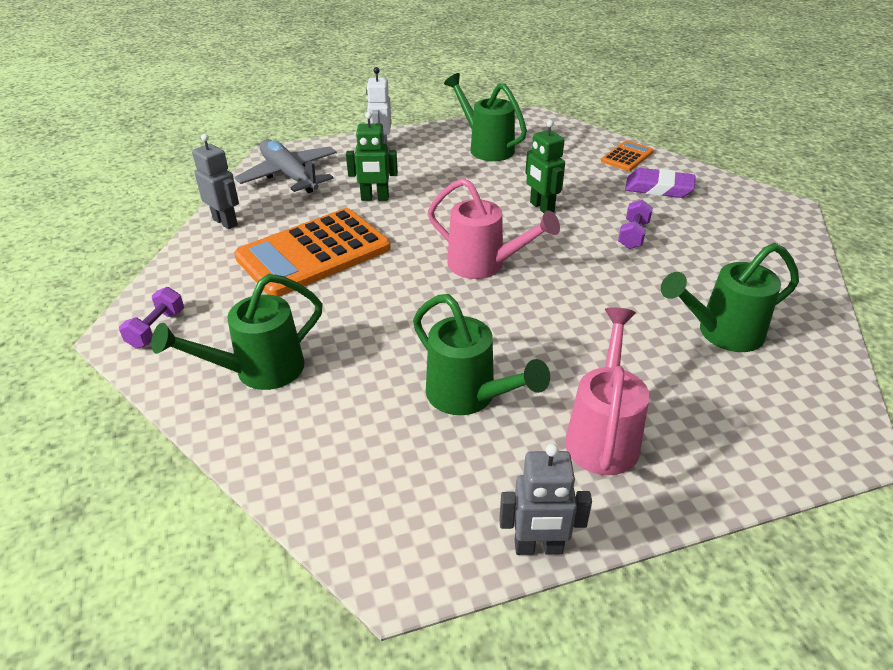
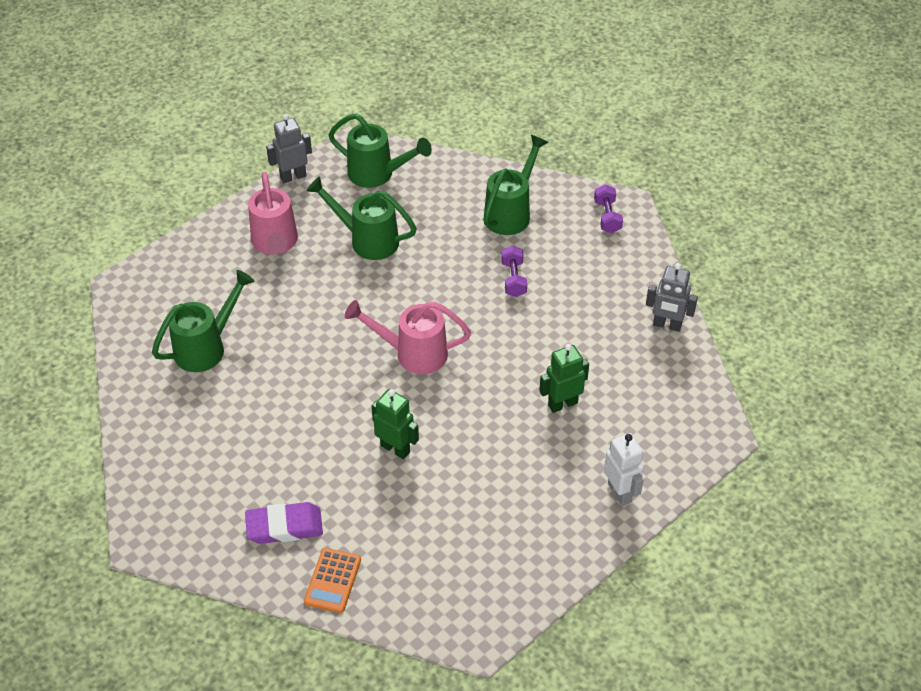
camera: 155 degrees right, 10 degrees up
orange calculator [234,208,391,297] -> none
grey plane [235,139,337,193] -> none
green watering can [444,73,527,161] -> green watering can moved to [328,113,432,188]
purple dumbbell [618,200,653,249] -> purple dumbbell moved to [501,246,527,297]

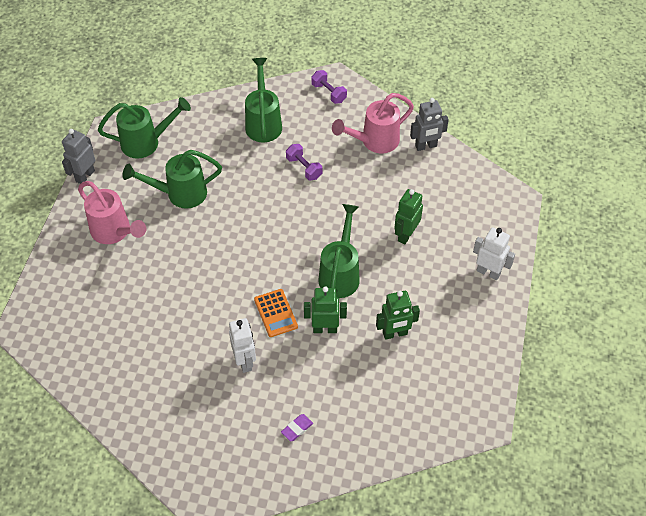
camera: 35 degrees left, 5 degrees up
green watering can [152,270,255,372] -> green watering can moved to [318,204,360,298]
purple eraser [245,502,323,544] -> purple eraser [281,414,313,441], size x0.52
orange calculator [304,548,361,613] -> orange calculator moved to [254,289,298,337]
pink watering can [345,300,471,374] -> pink watering can moved to [332,93,414,153]
none -> white robot [229,318,256,373]
none -> green robot [376,291,420,340]

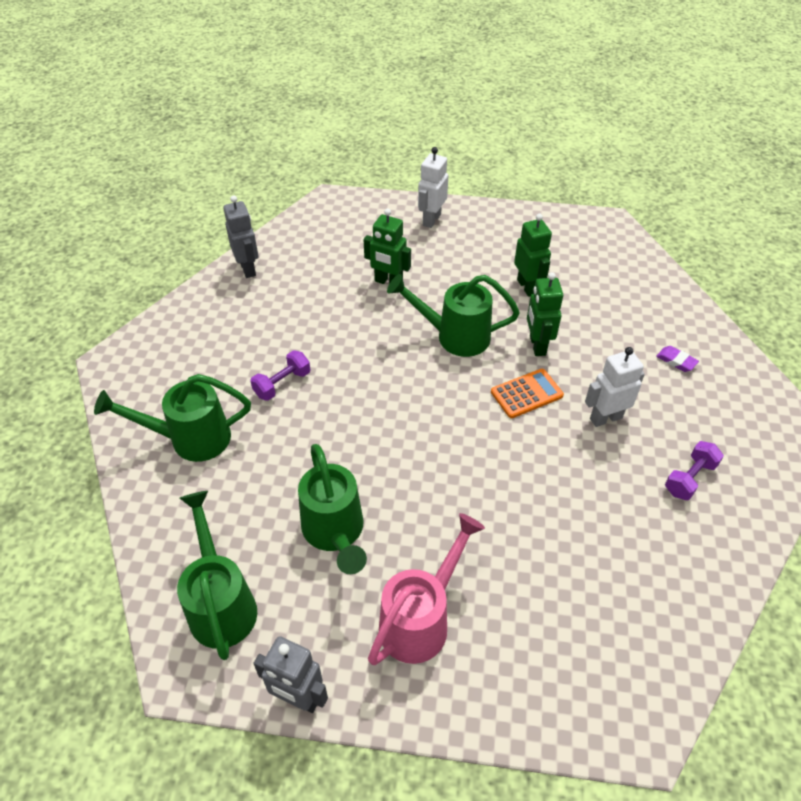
camera: 95 degrees left, 5 degrees down
purple dumbbell [311,70,347,104] -> purple dumbbell moved to [665,441,724,500]
pink watering can [332,93,414,153] -> none

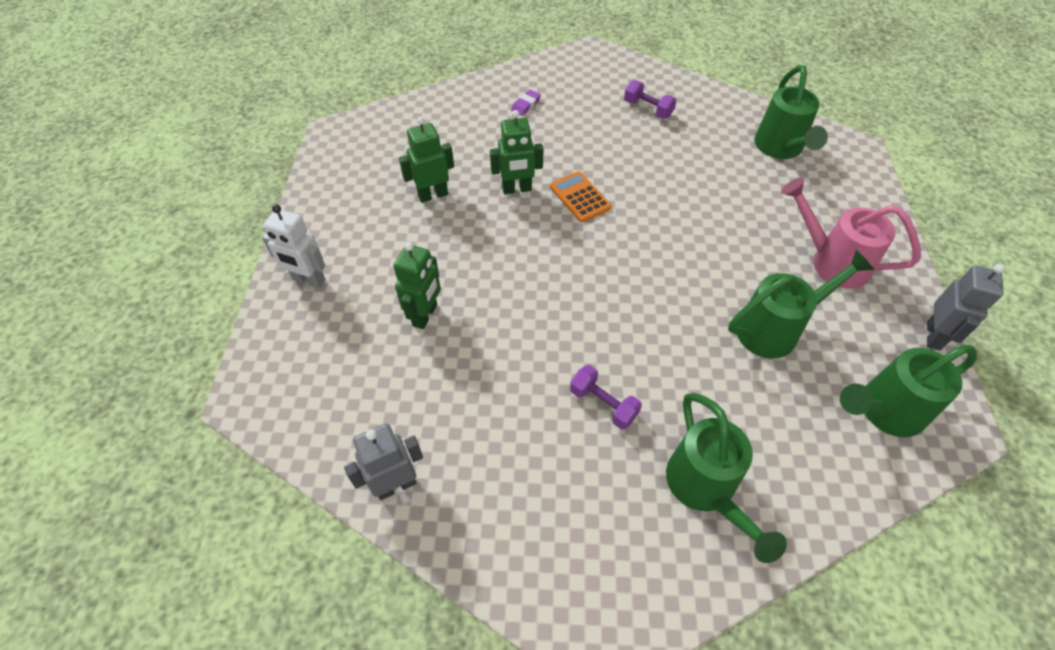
camera: 95 degrees left, 5 degrees up
green watering can [387,274,520,357] -> green watering can moved to [754,65,828,159]
white robot [585,347,645,427] -> none

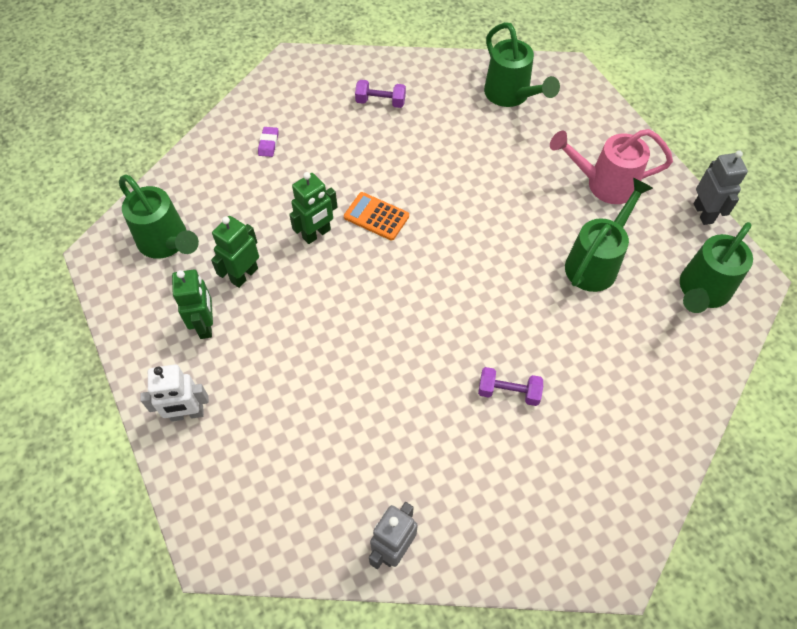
camera: 30 degrees left, 5 degrees up
green robot [394,242,441,329] -> green robot moved to [172,269,213,339]
green watering can [666,393,787,563] -> green watering can moved to [119,175,199,259]

